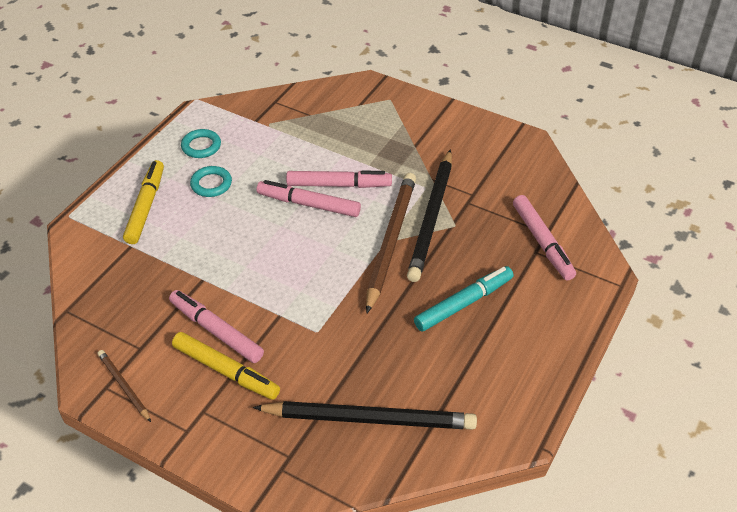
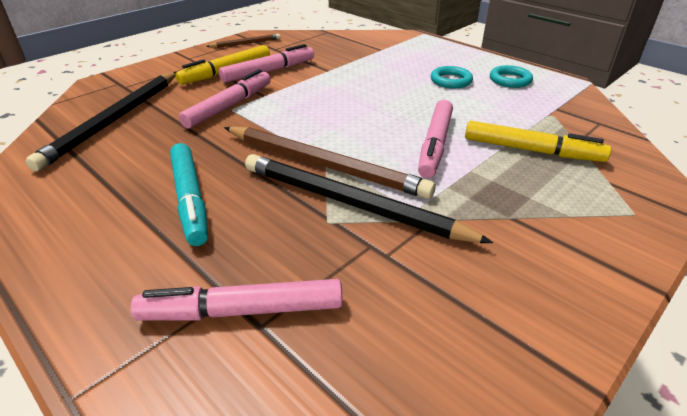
camera: 105 degrees right, 10 degrees down
yellow marker [123,160,164,244] -> yellow marker moved to [465,121,611,162]
pink marker [257,180,361,217] -> pink marker moved to [179,69,271,129]

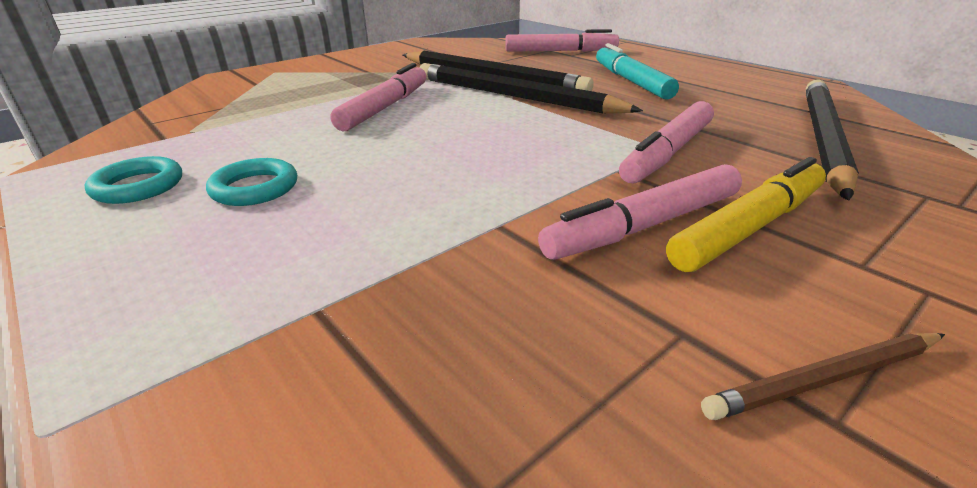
camera: 175 degrees left, 5 degrees down
brown pencil [224,126,436,199] -> black pencil [419,63,643,114]
yellow marker [465,121,611,162] -> none

